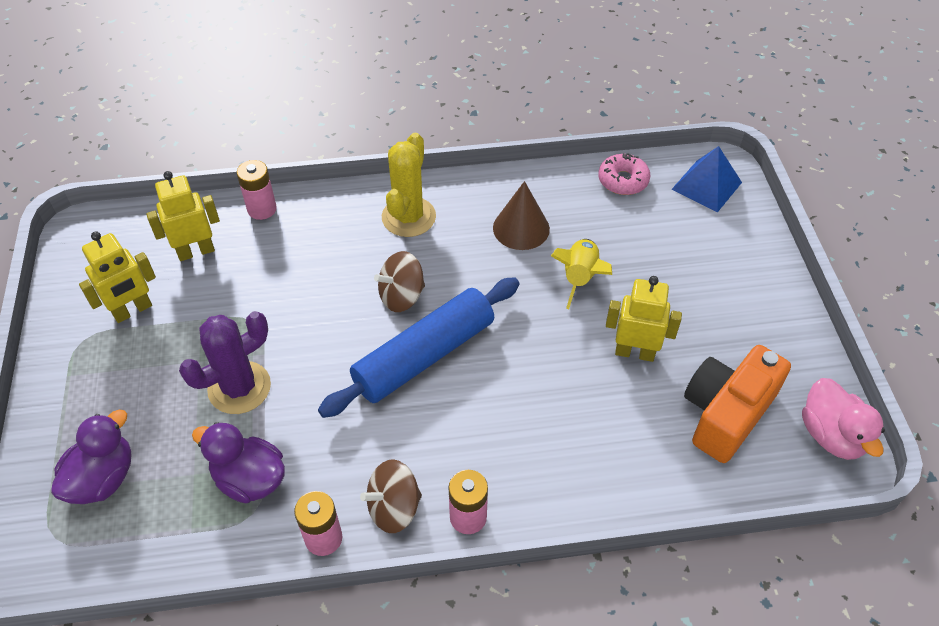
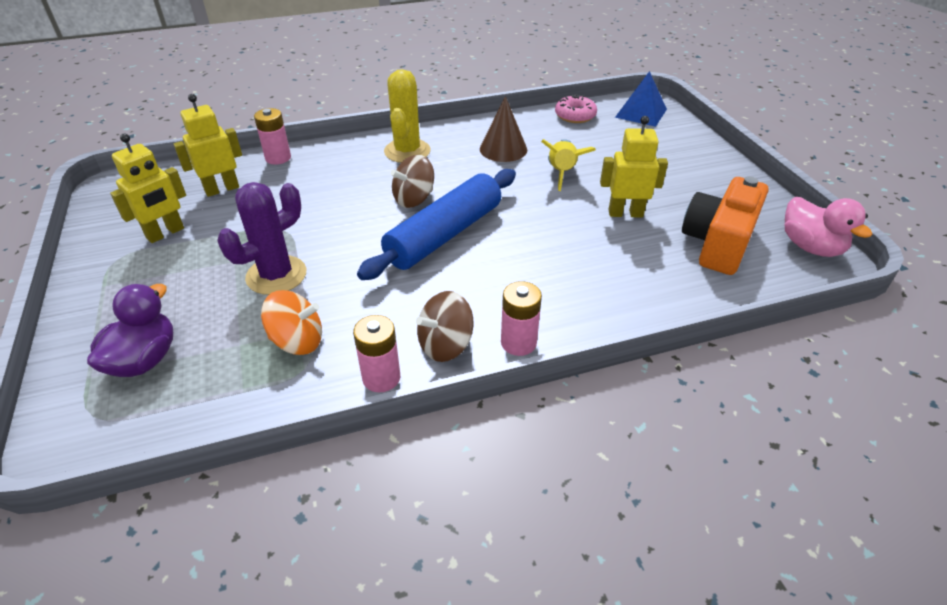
camera: 10 degrees left, 10 degrees down
purple duck [192,422,285,503] -> orange spinning top [261,290,322,355]

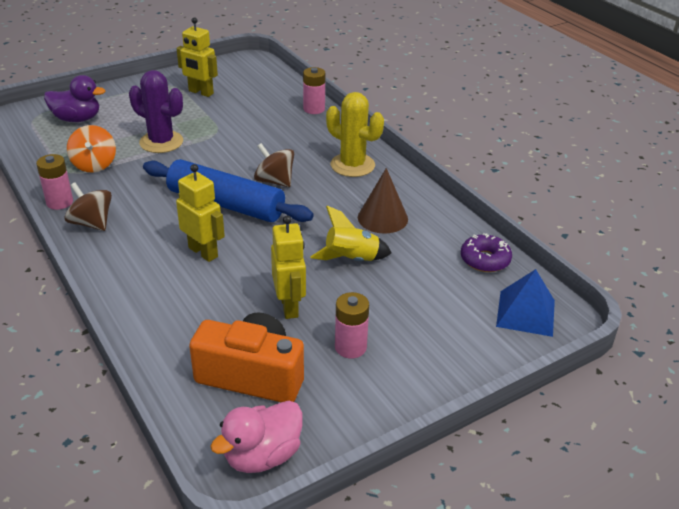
camera: 75 degrees right, 5 degrees down
yellow robot [174,94,242,197] -> yellow robot moved to [176,164,225,262]
yellow cactus [384,69,431,163] -> yellow cactus turned 45 degrees clockwise [326,92,384,177]
pink battery [501,281,542,356] -> pink battery moved to [335,292,369,358]
pink donut [555,94,597,123] -> purple donut [461,233,512,272]

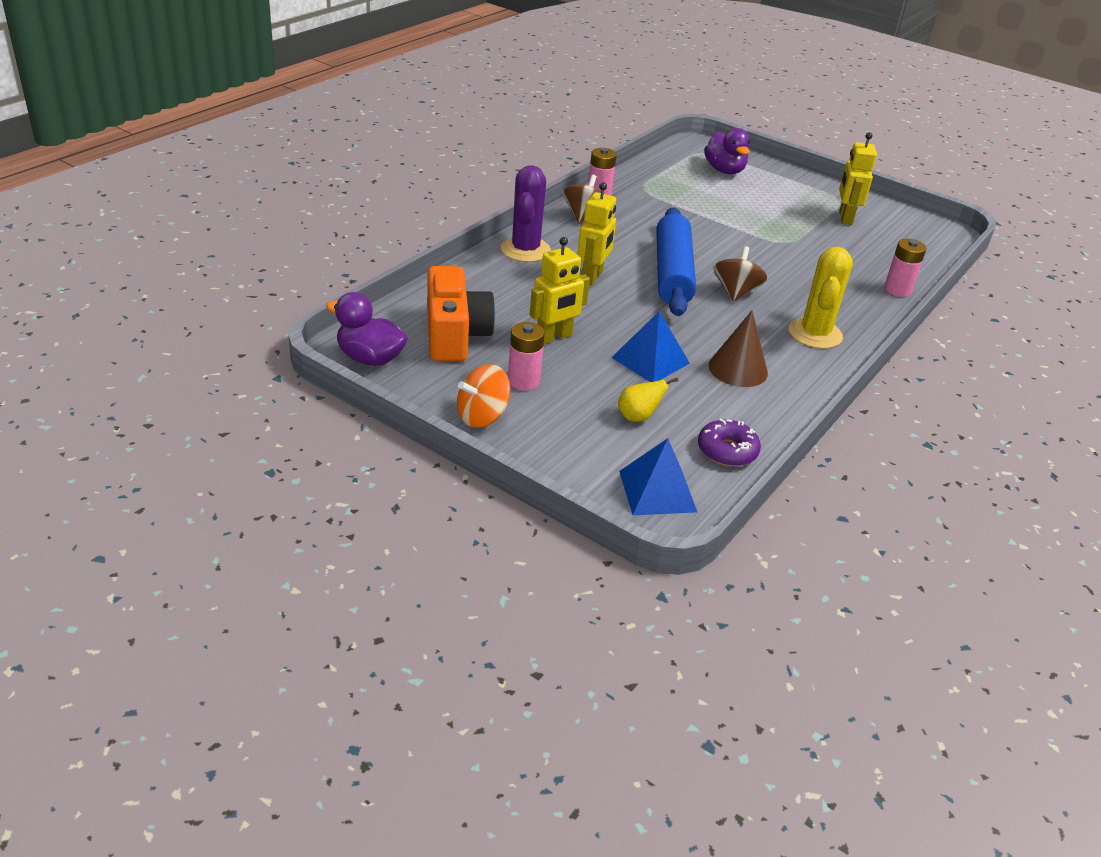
camera: 65 degrees right, 0 degrees up
orange spinning top [67,125,116,172] -> orange spinning top moved to [457,364,511,428]
purple cactus [129,70,183,153] -> purple cactus moved to [501,165,551,262]
pink duck [210,401,303,473] -> purple duck [326,292,407,366]
yellow rocket [310,206,392,261] -> blue pyramid [611,311,690,382]
none -> yellow pear [618,377,678,422]

